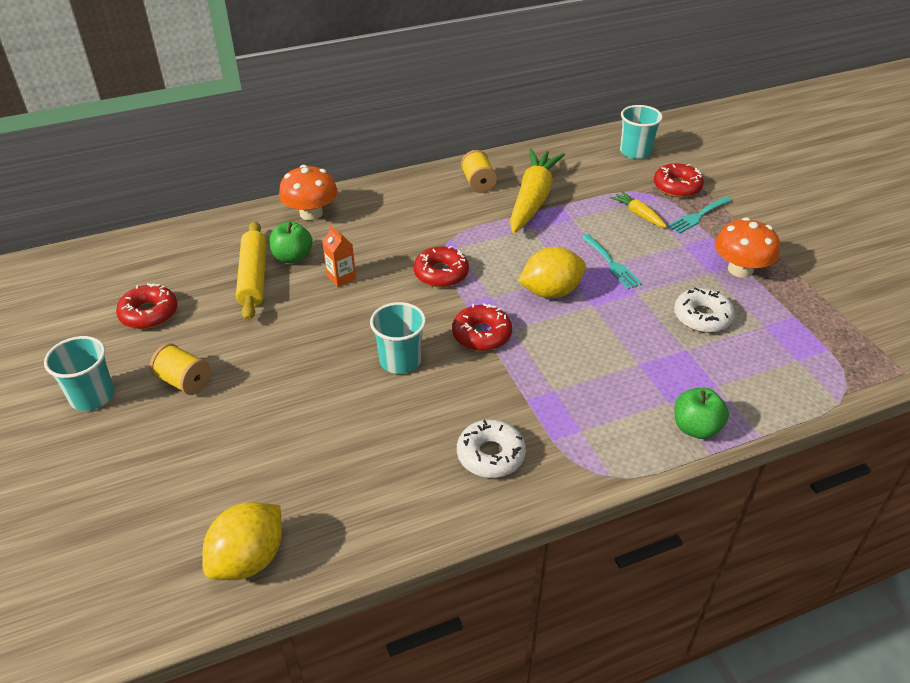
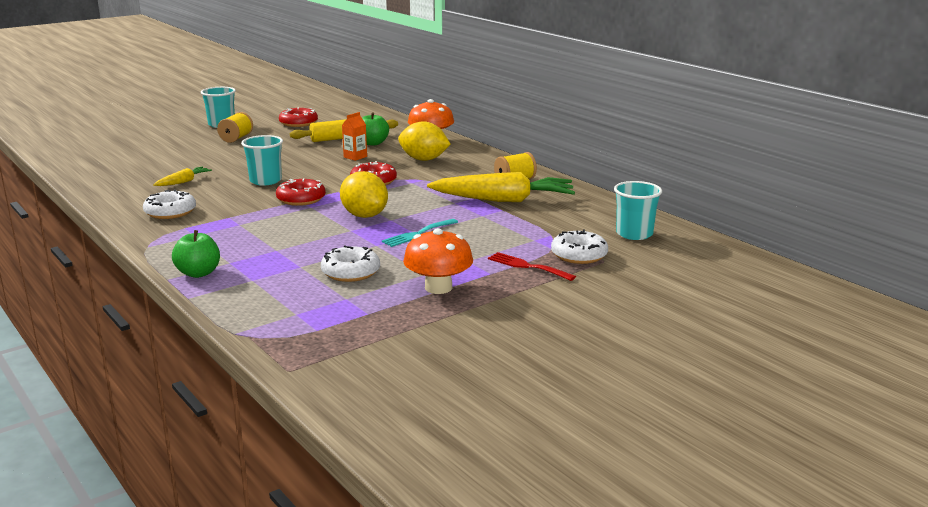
camera: 75 degrees right, 20 degrees down
yellow lemon [202,502,282,580] -> yellow lemon moved to [398,121,451,161]
yellow carrot [610,191,667,228] -> yellow carrot moved to [153,167,212,186]
red donut [654,163,704,198] -> white donut [551,229,608,264]
turquoise fork [668,196,732,234] -> red fork [488,252,576,281]

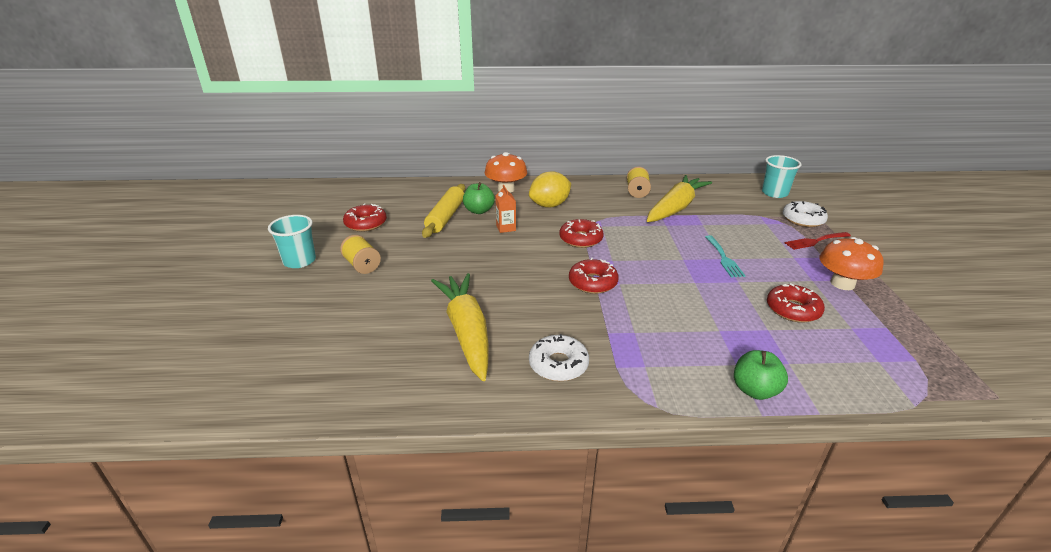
camera: 55 degrees left, 10 degrees up
yellow carrot [153,167,212,186] -> yellow carrot [431,273,488,381], size x2.17
turquoise cup [241,135,283,186] -> none
white donut [321,245,380,282] -> red donut [767,283,825,323]
yellow lemon [340,171,388,218] -> none

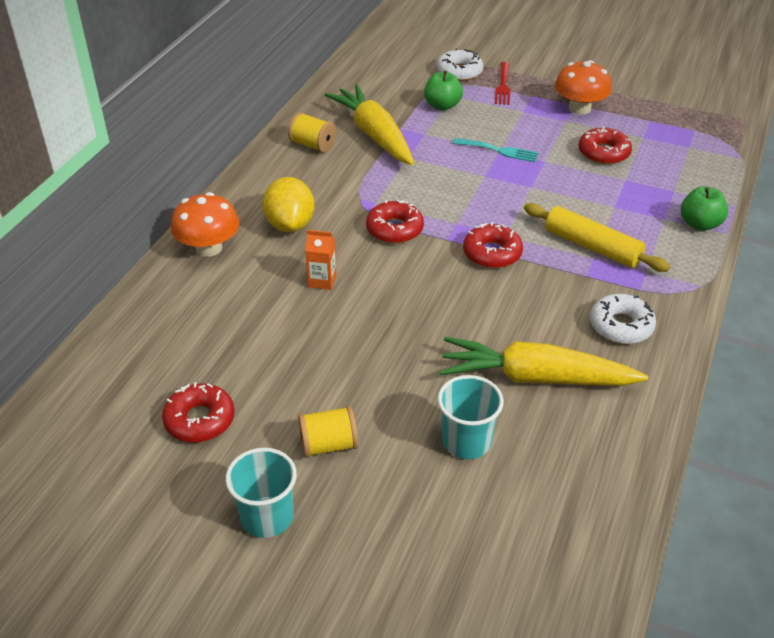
camera: 65 degrees left, 10 degrees up
yellow rolling pin [422,184,465,238] -> yellow rolling pin moved to [524,203,670,272]
green apple [463,182,495,214] -> green apple moved to [424,71,463,111]
turquoise cup [762,155,801,198] -> turquoise cup moved to [438,375,504,459]

